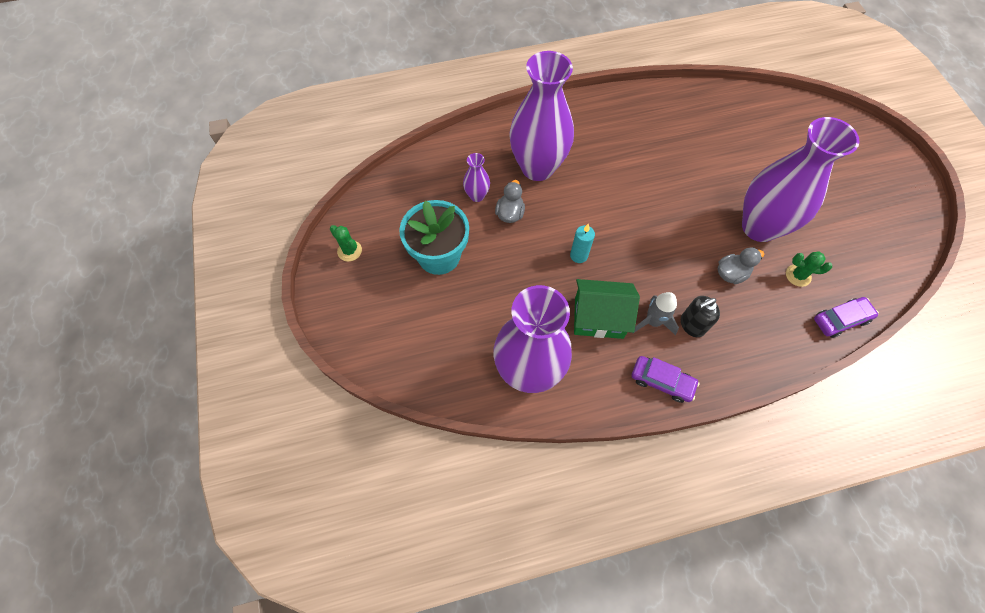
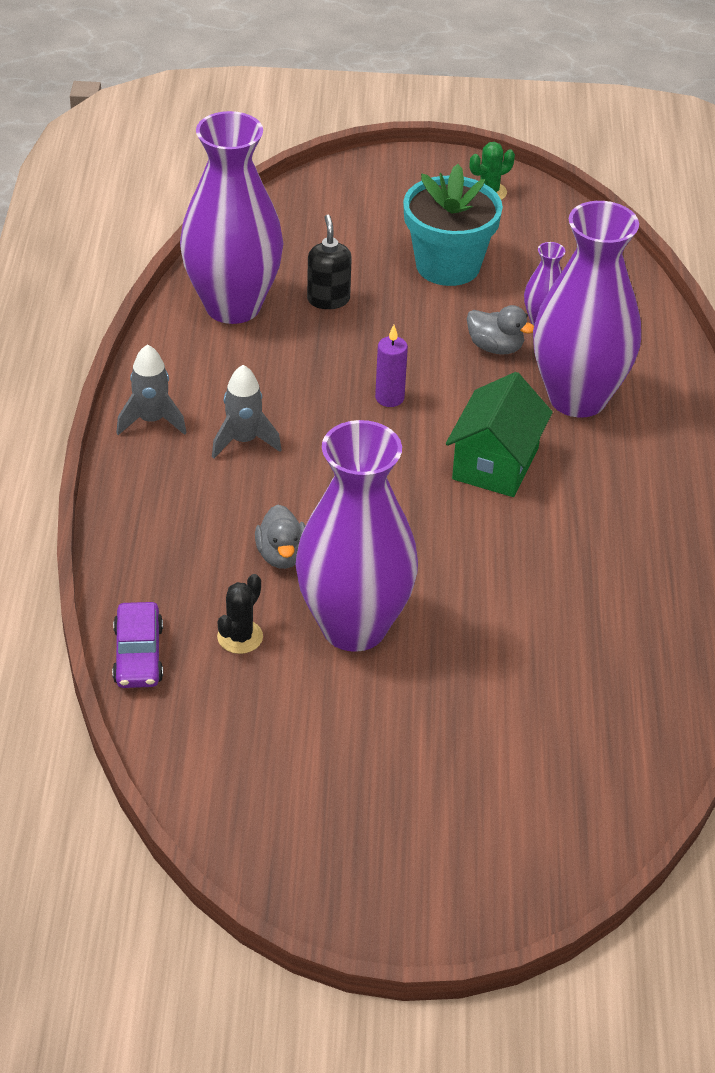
camera: 105 degrees right, 20 degrees down
turquoise candle [570,224,595,263] -> purple candle [375,325,408,407]
green house [574,279,640,339] -> green house moved to [446,372,553,497]
purple car [632,356,699,403] -> grey rocket [116,344,186,435]
black soap dispenser [681,296,720,337] -> black soap dispenser moved to [307,214,352,309]
green cactus [786,252,832,287] -> black cactus [217,574,263,654]

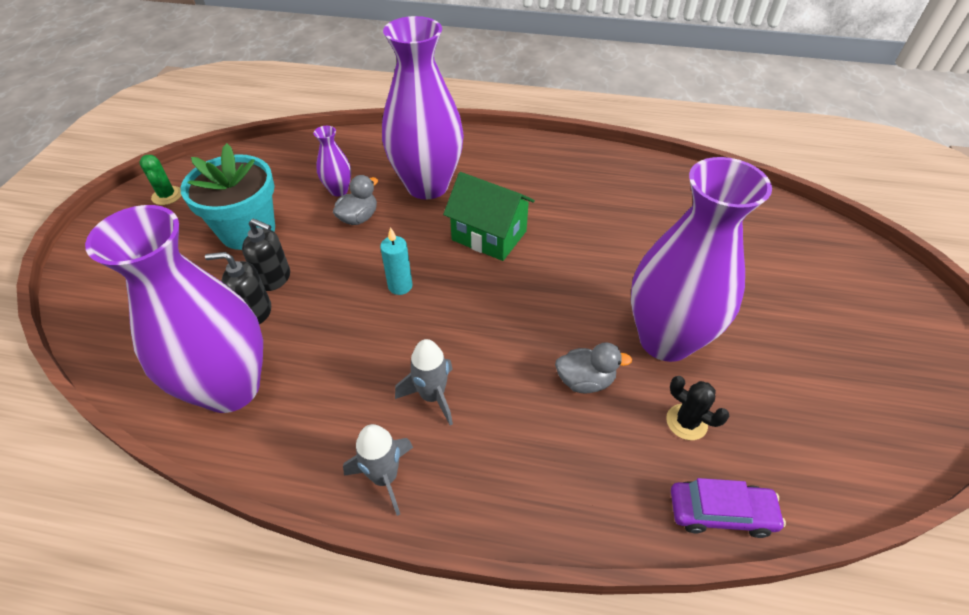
camera: 80 degrees left, 5 degrees up
purple candle [375,325,408,407] -> turquoise candle [380,227,413,295]
none -> black soap dispenser [242,218,290,291]

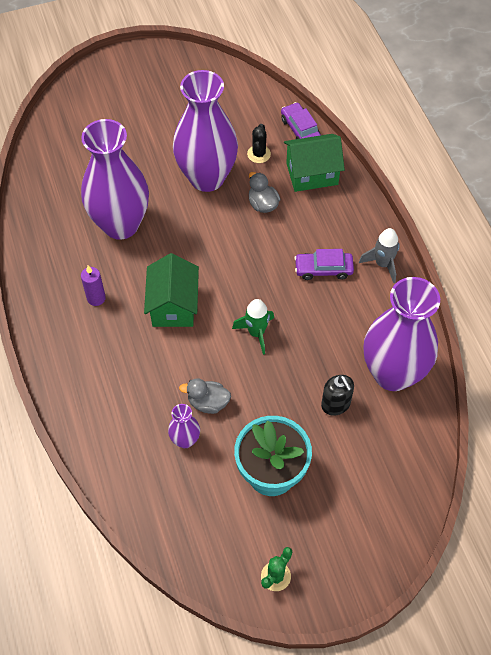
camera: 120 degrees left, 10 degrees up
black soap dispenser [242,218,290,291] -> none
turquoise candle [380,227,413,295] -> green rocket [232,299,274,355]
purple vase [382,16,464,200] -> purple vase moved to [81,119,149,240]
grey rocket [395,339,453,426] -> purple car [294,249,354,280]
none -> purple candle [81,266,106,306]
none -> green house [284,134,345,192]

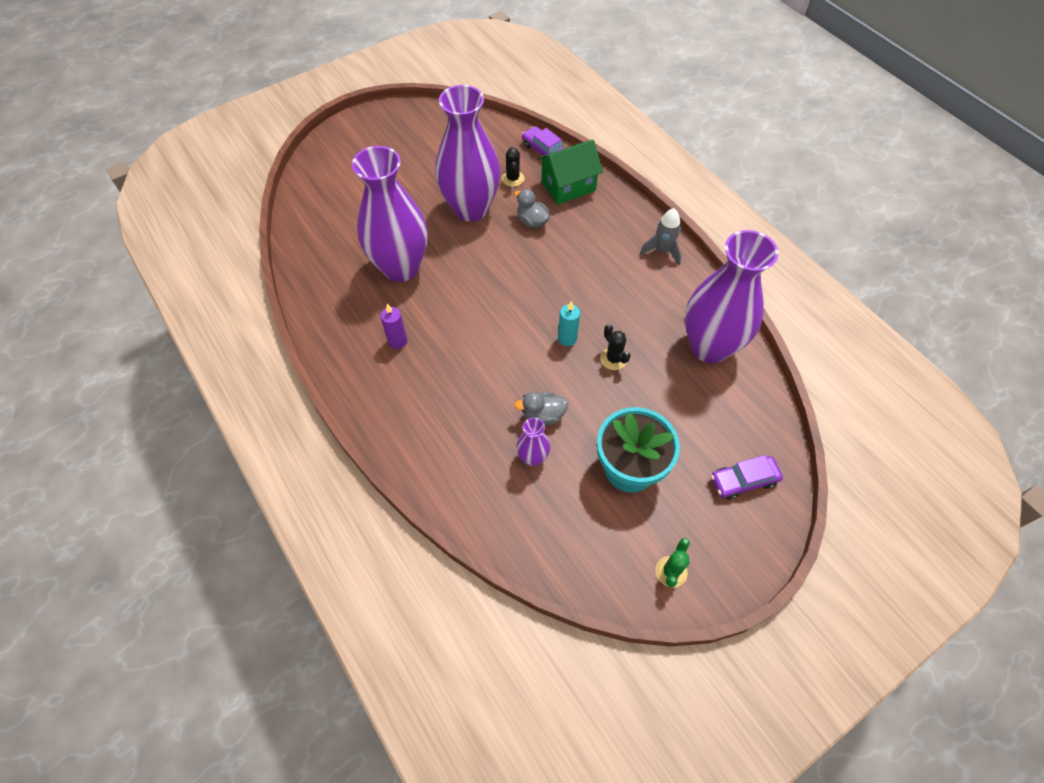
camera: 15 degrees left, 0 degrees up
green house [144,253,199,327] -> none
green rocket [232,299,274,355] -> turquoise candle [558,301,580,346]
purple car [294,249,354,280] -> purple car moved to [711,455,783,500]
black soap dispenser [321,375,354,416] -> none
none -> black cactus [600,324,631,370]

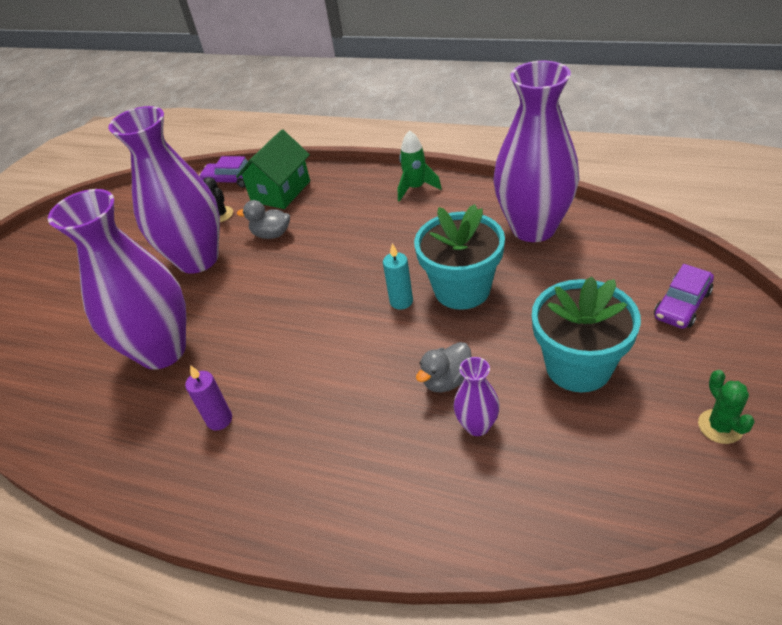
camera: 30 degrees left, 15 degrees down
black cactus [600,324,631,370] -> turquoise flower pot [414,204,505,310]
grey rocket [640,208,682,265] -> green rocket [398,130,442,202]

